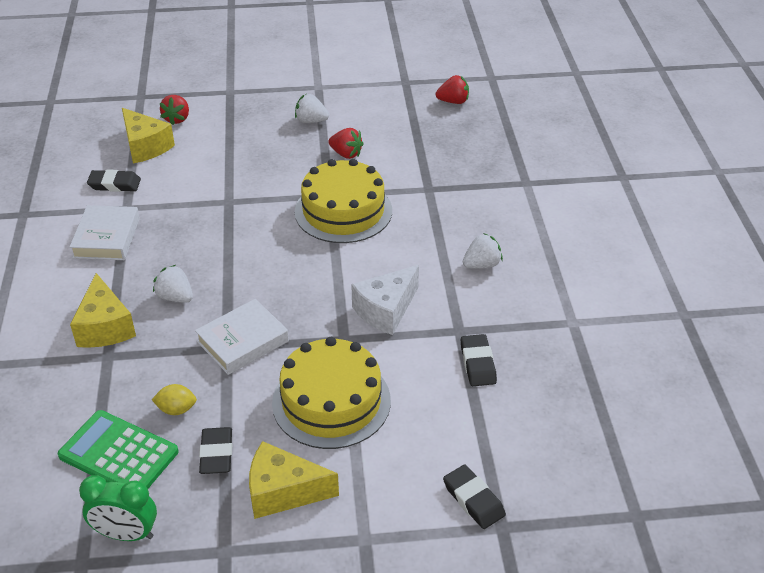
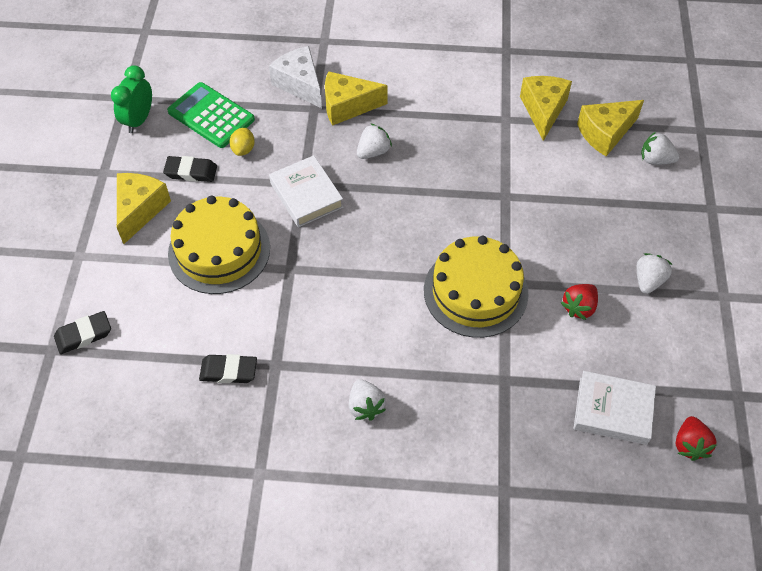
camera: 100 degrees right, 15 degrees up
green calculator [58,410,179,488] -> green calculator turned 90 degrees counterclockwise [167,82,255,148]
white book [70,205,140,260] -> white book moved to [573,371,656,445]
black eraser [87,170,141,192] -> yellow cheese [520,76,572,141]
red strawberry [160,95,189,125] -> white strawberry [641,132,679,165]
white cheese [351,265,419,335] -> white cheese moved to [269,46,322,108]

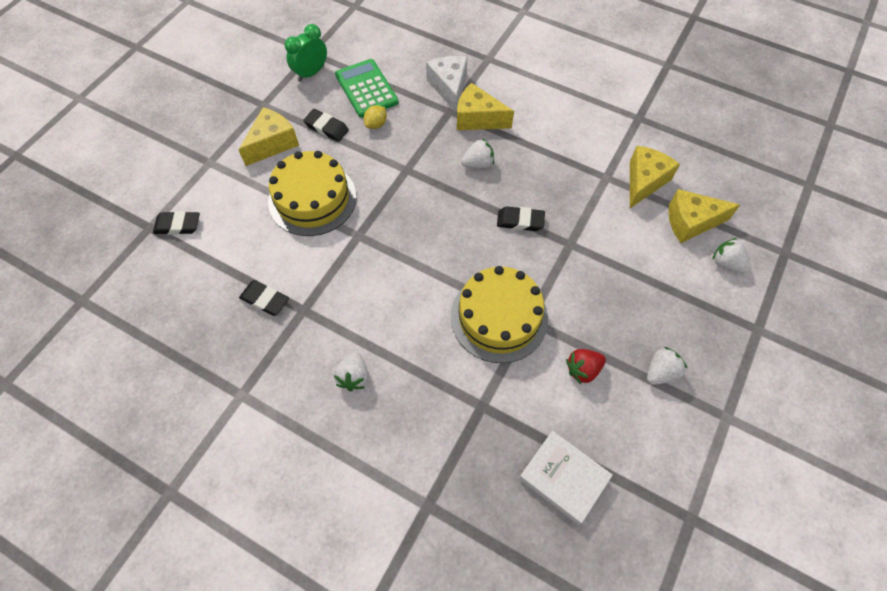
camera: 25 degrees right, 5 degrees up
white book [269,155,343,227] -> none
red strawberry [676,416,716,461] -> none
none -> black eraser [497,206,545,231]

